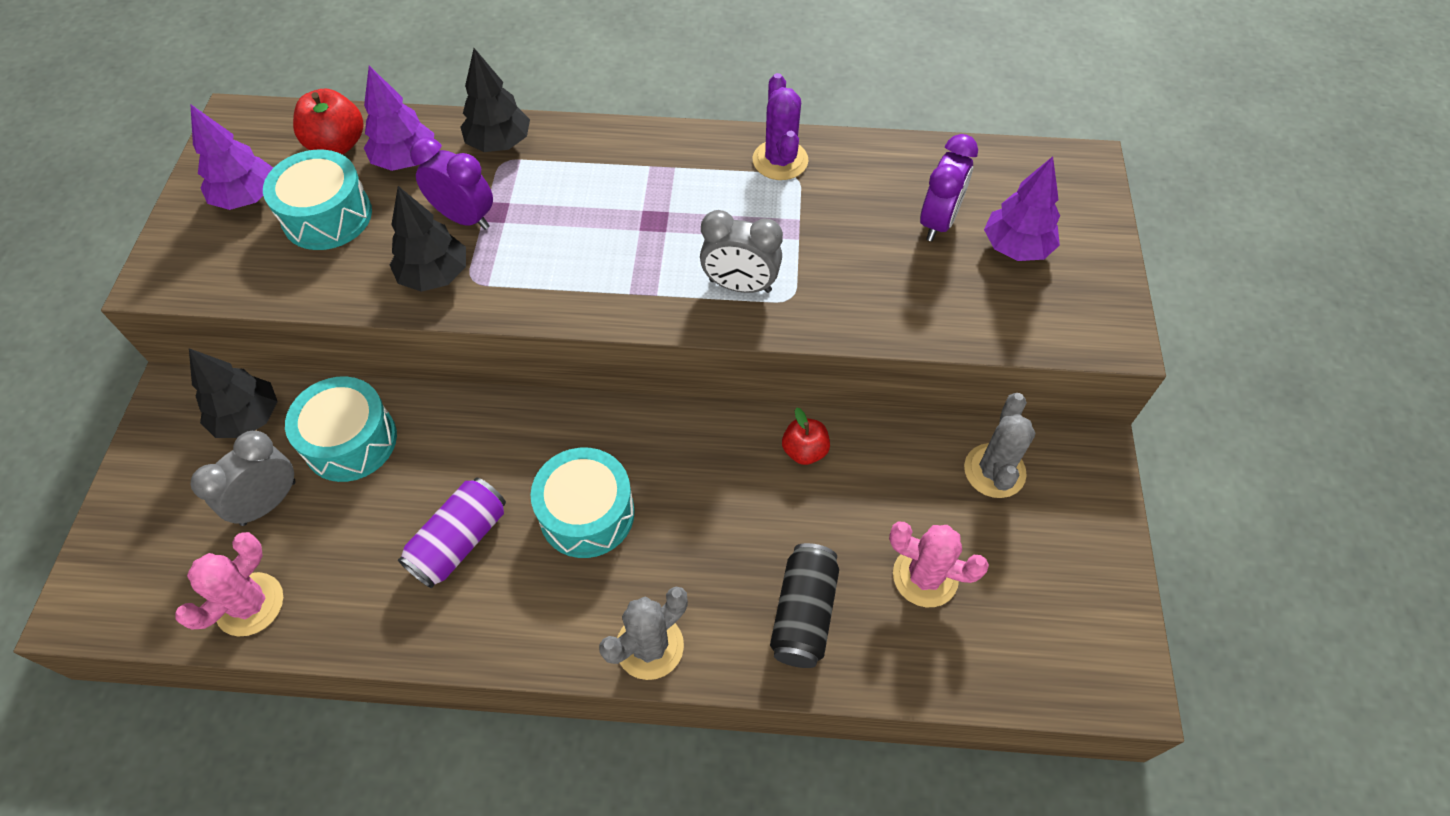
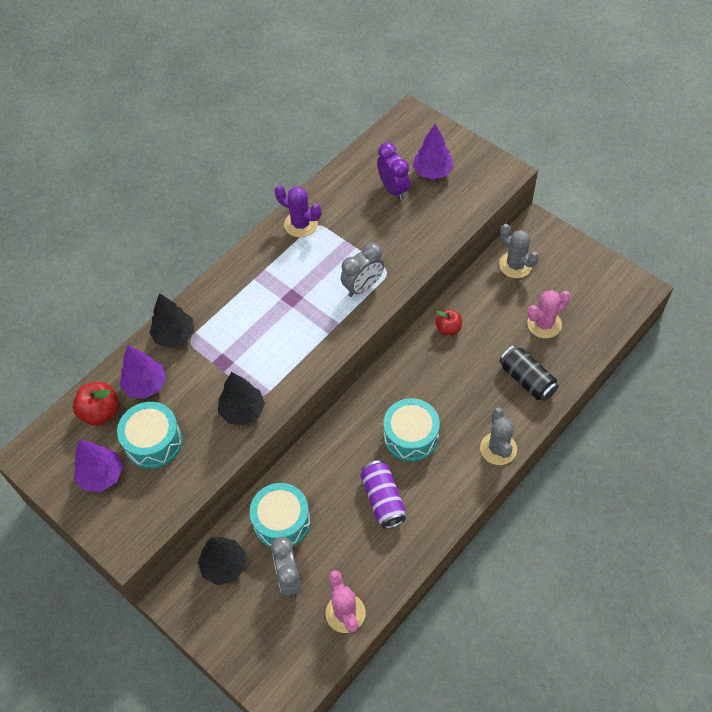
camera: 50 degrees left, 0 degrees up
purple clock [410,137,493,230] -> none

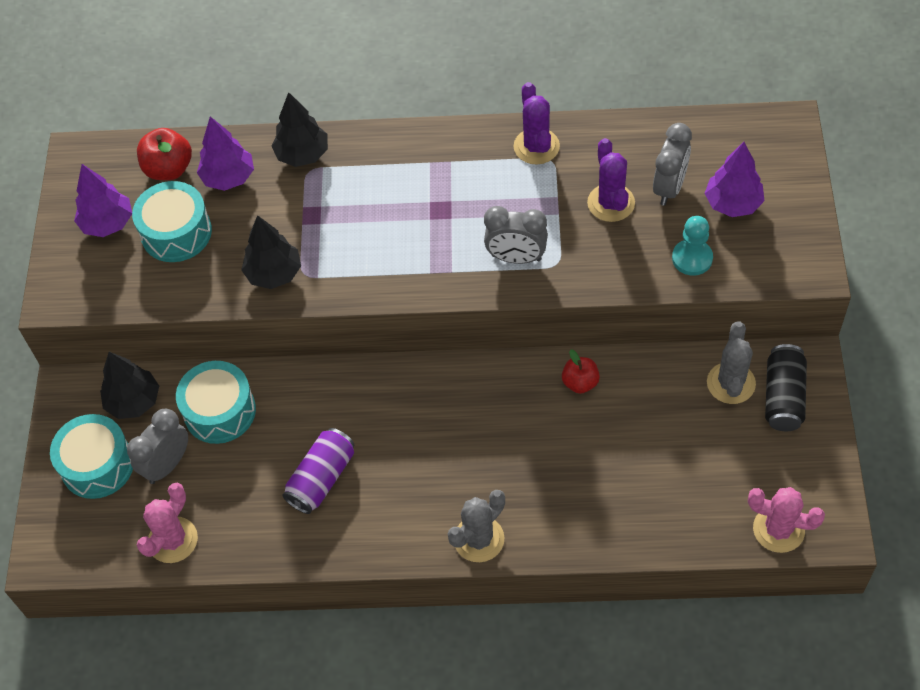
camera: 50 degrees right, 0 degrees up
purple clock [377,142,410,201] -> grey clock [653,123,692,206]
turquoise drum [383,398,440,462] -> turquoise drum moved to [50,414,133,499]
black can [499,345,559,401] -> black can moved to [765,344,807,431]
pink cactus [527,290,571,338] -> pink cactus moved to [748,487,825,553]
none -> purple cactus [587,138,635,222]
none -> turquoise pawn [672,216,713,275]

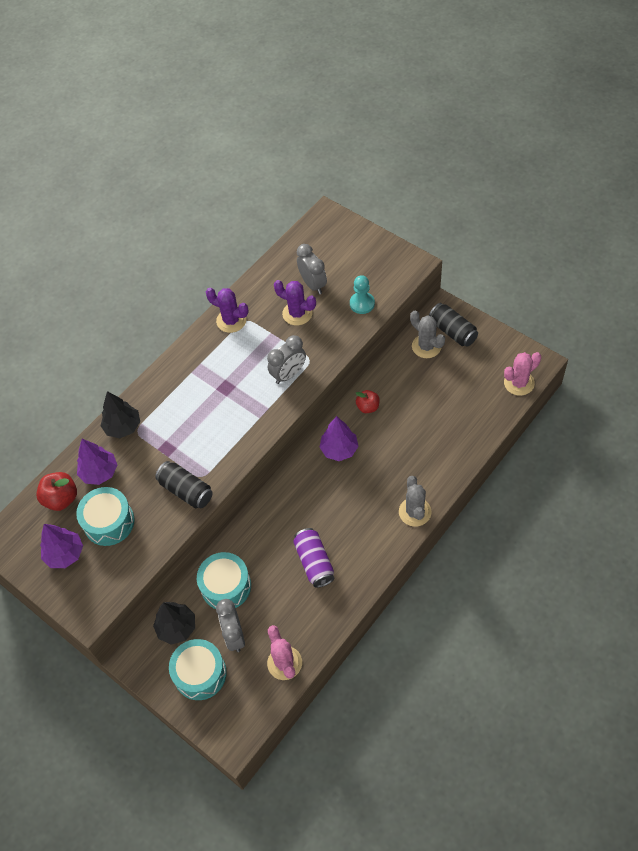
camera: 50 degrees left, 0 degrees up
black tree [241,215,301,289] -> black can [155,461,213,508]
purple tree [704,142,764,217] -> purple tree moved to [319,416,358,461]

